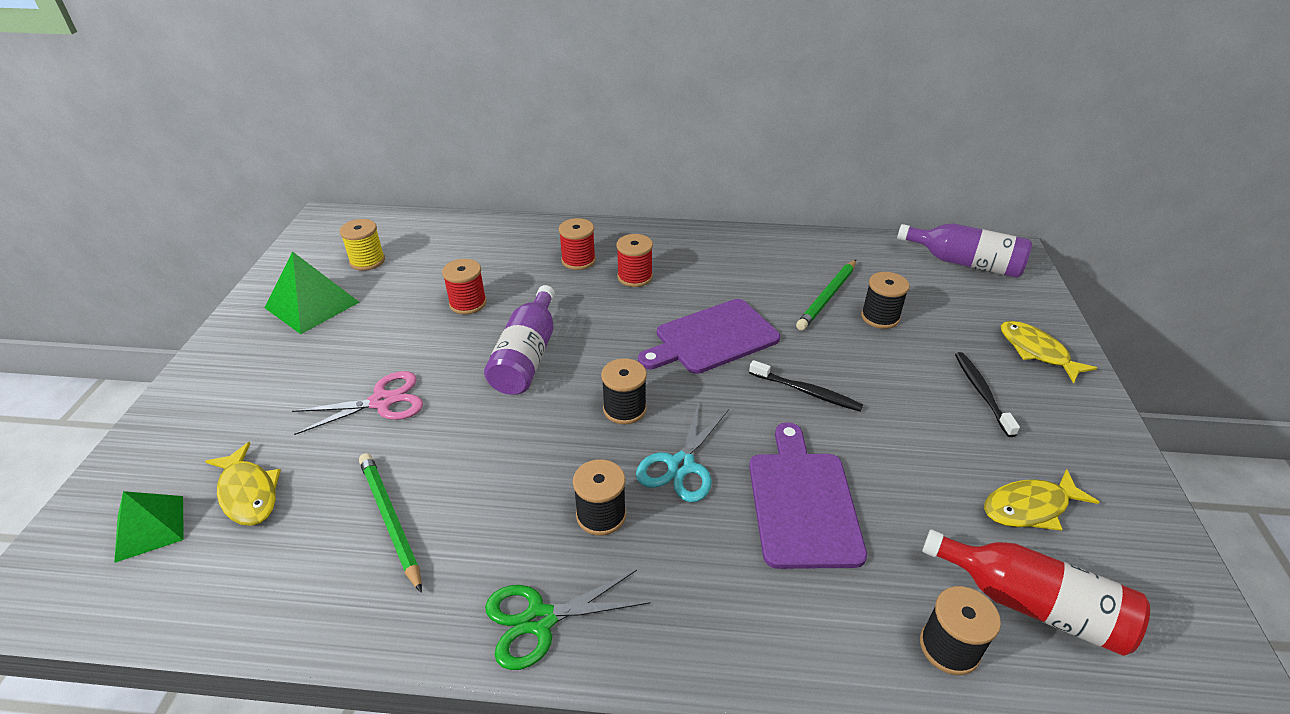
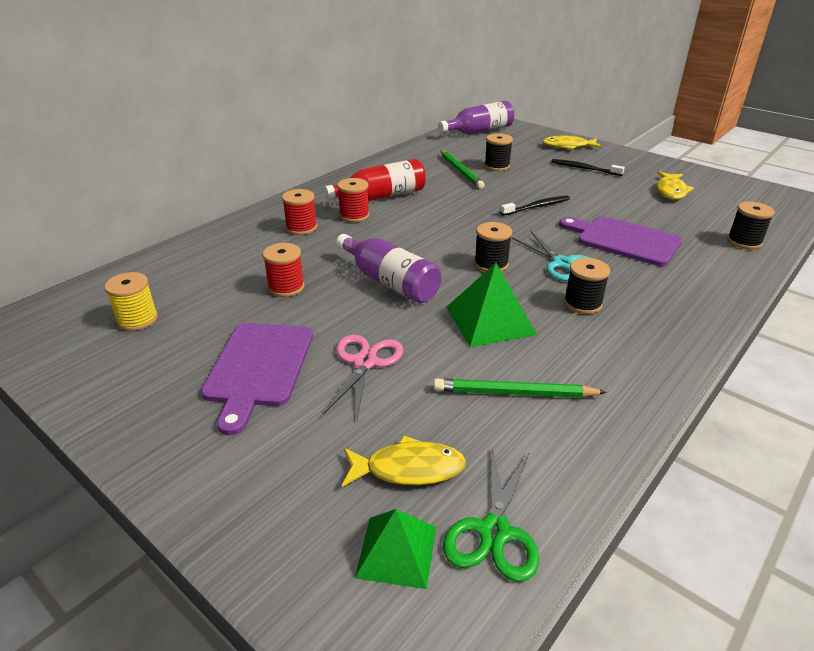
camera: 55 degrees left, 5 degrees down
green pyramid [264,251,359,334] -> green pyramid moved to [447,263,537,347]
green scissors [485,570,650,670] -> green scissors moved to [443,446,539,582]
purple cutting board [638,299,780,374] -> purple cutting board moved to [201,323,313,435]
red bottle [922,529,1150,656] -> red bottle moved to [324,159,426,201]

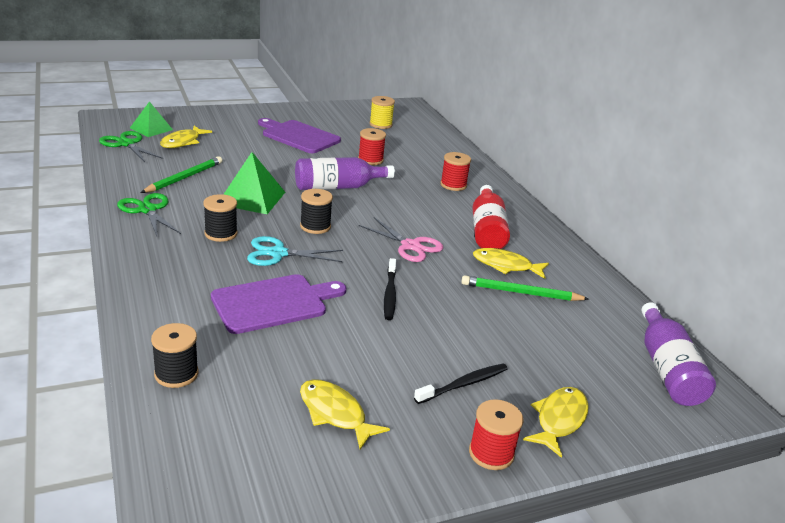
camera: 115 degrees right, 5 degrees down
pink scissors [323,335,403,419] -> pink scissors moved to [359,217,444,262]
red spool [337,178,369,222] -> red spool moved to [469,399,524,470]
black spool [484,133,513,171] -> none
none -> green scissors [117,193,181,236]
none -> yellow fish [473,248,549,279]

